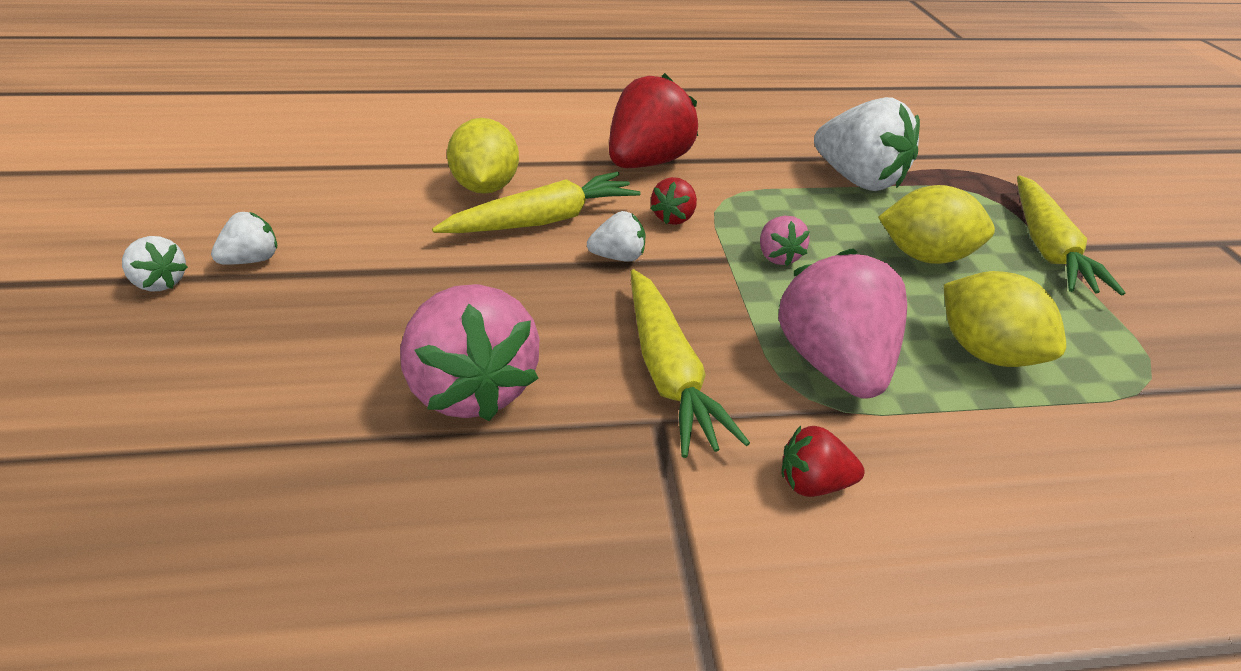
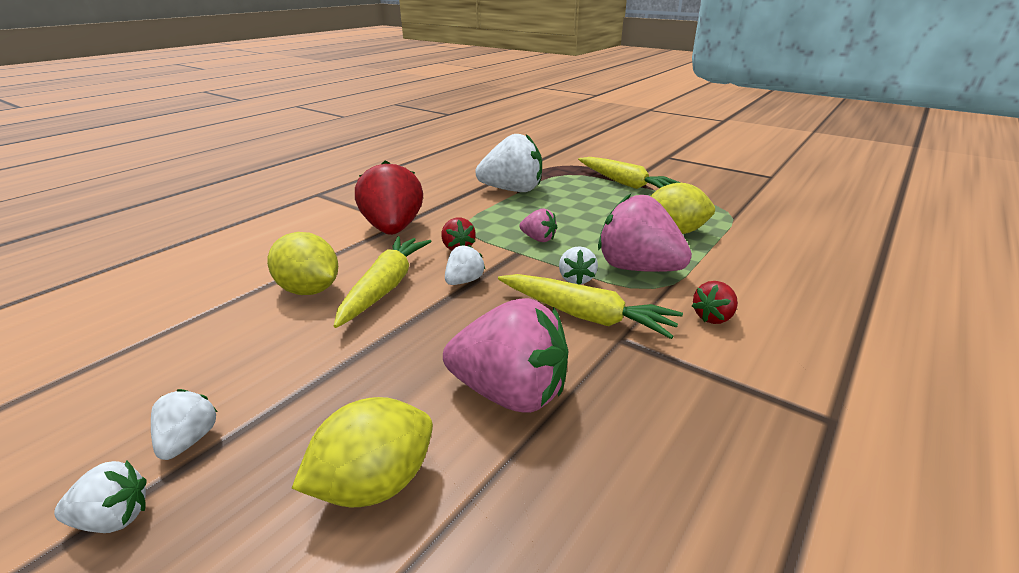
camera: 45 degrees left, 10 degrees down
yellow lemon [878,185,995,264] -> yellow lemon moved to [291,397,433,507]
none -> white strawberry [559,246,598,285]

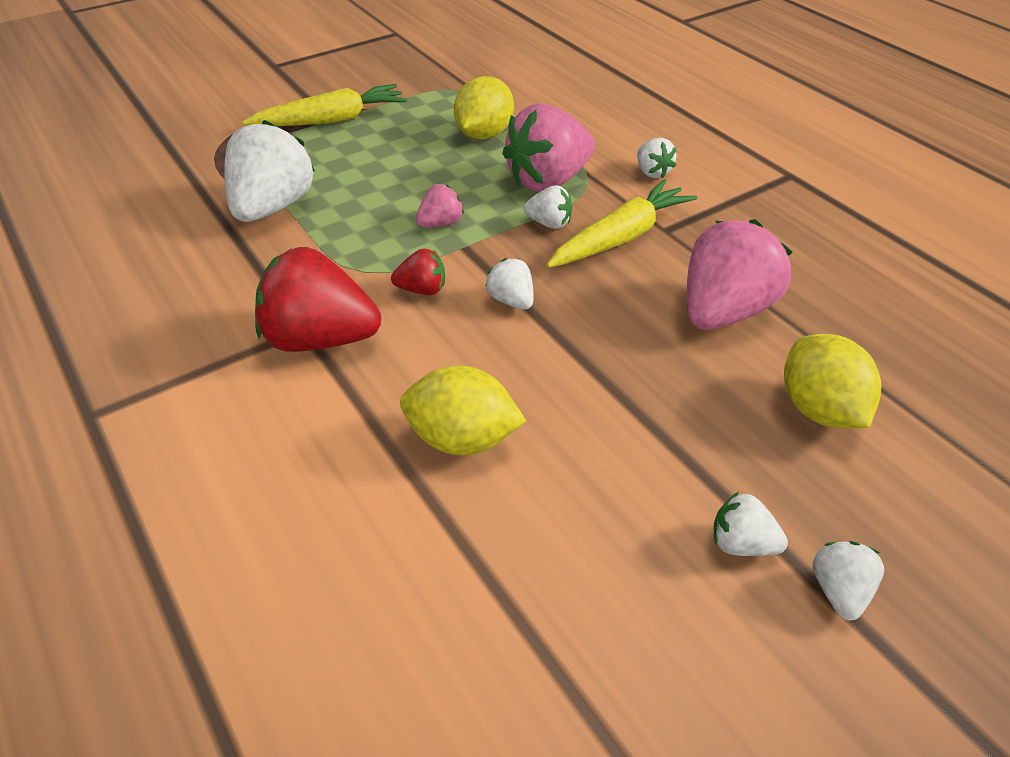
camera: 70 degrees left, 15 degrees up
yellow lemon [267,232,338,295] -> yellow lemon turned 45 degrees clockwise [400,365,526,455]
yellow carrot [334,236,432,328] -> none
red strawberry [692,281,738,324] -> white strawberry [637,138,676,178]

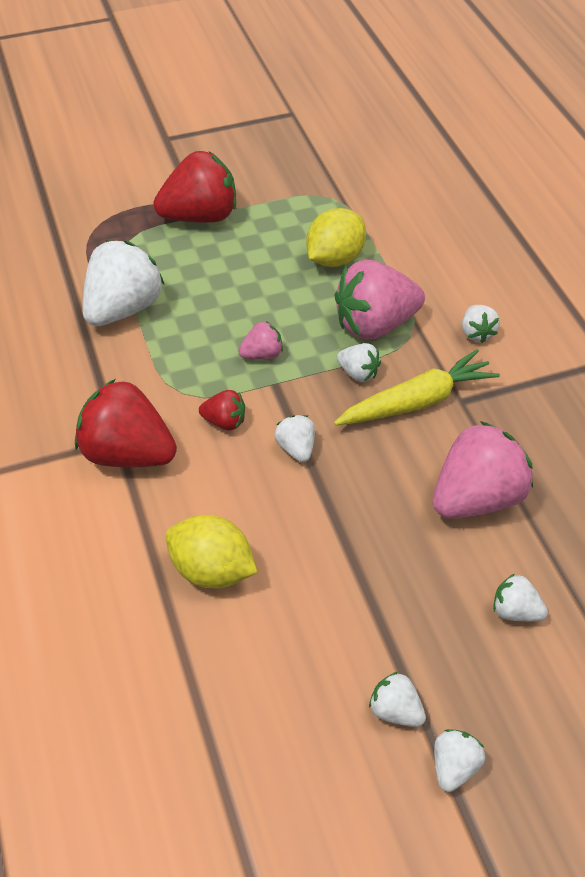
camera: 15 degrees right, 5 degrees up
yellow carrot [242,84,407,126] -> red strawberry [153,151,236,223]
yellow lemon [784,334,882,428] -> white strawberry [493,574,548,622]

